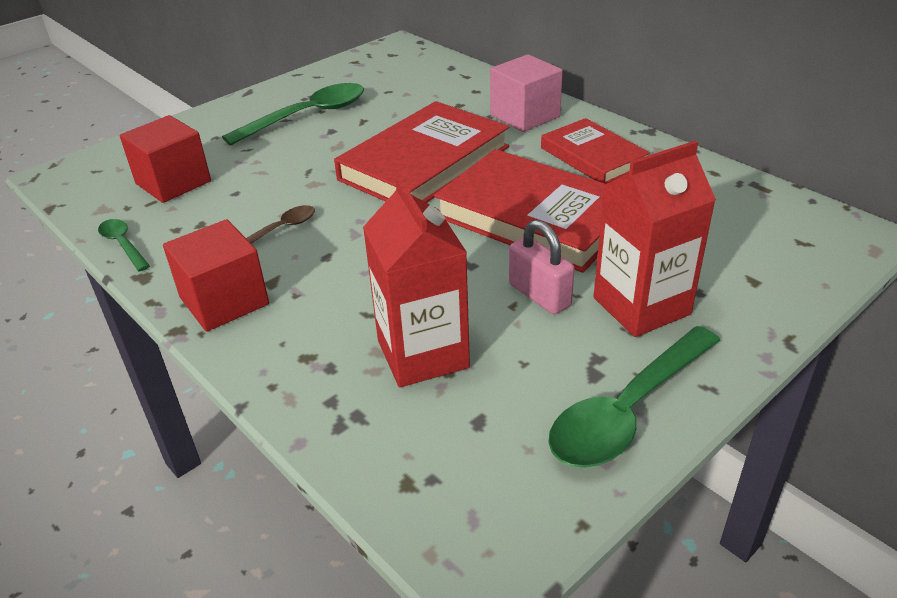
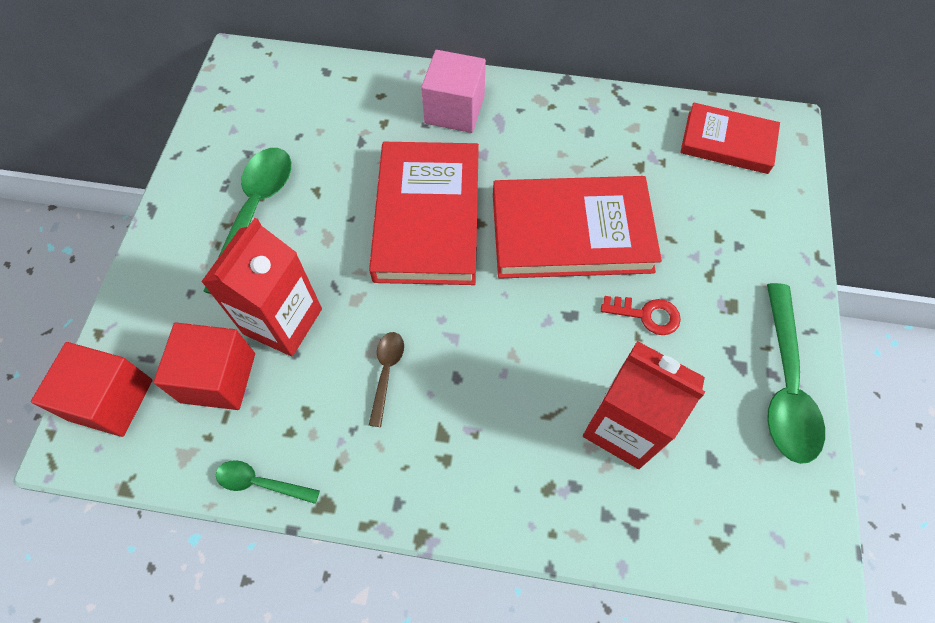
camera: 40 degrees left, 25 degrees up
red cube [163,219,269,332] -> red cube moved to [31,342,152,437]
pink padlock [509,220,575,314] -> red key [601,296,681,335]
red book [541,118,650,184] -> red book moved to [680,103,780,174]
red carton [593,141,716,337] -> red carton moved to [201,218,322,356]

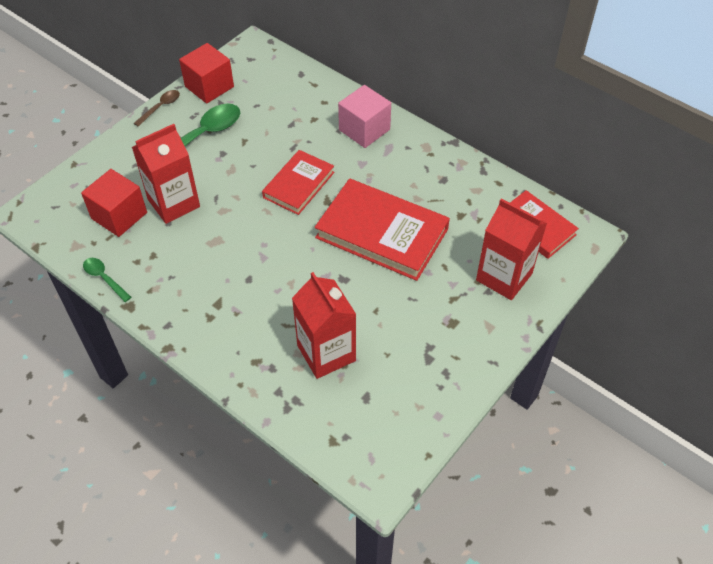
camera: 30 degrees right, 10 degrees down
red cube [31,342,152,437] -> red cube moved to [179,43,234,104]
red book [369,142,479,285] -> red book [262,150,334,215], size x0.61
brown spoon [369,332,404,427] -> brown spoon moved to [134,90,180,127]
red key [601,296,681,335] -> none
green spoon [767,283,825,464] -> none
none -> red carton [476,198,547,300]

